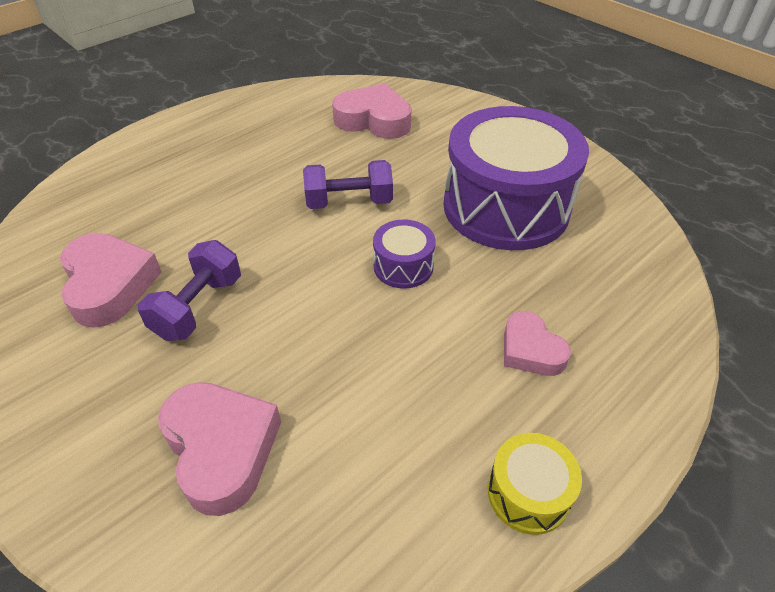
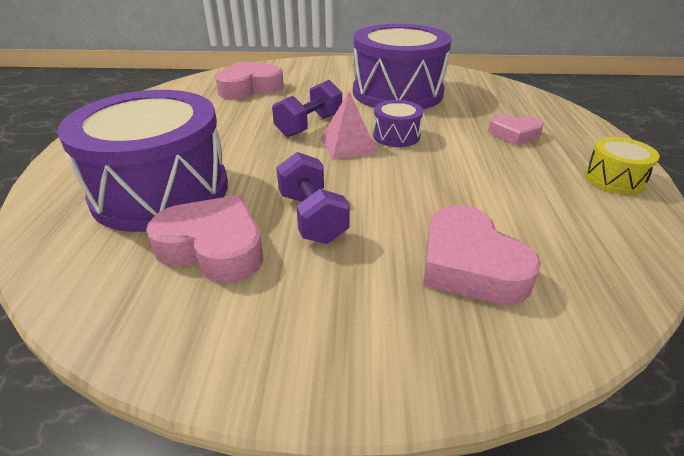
camera: 45 degrees left, 10 degrees down
pink heart [158,382,281,516] -> pink heart turned 135 degrees counterclockwise [423,205,541,305]
none -> purple drum [57,90,228,232]
none -> pink pyramid [321,91,378,160]

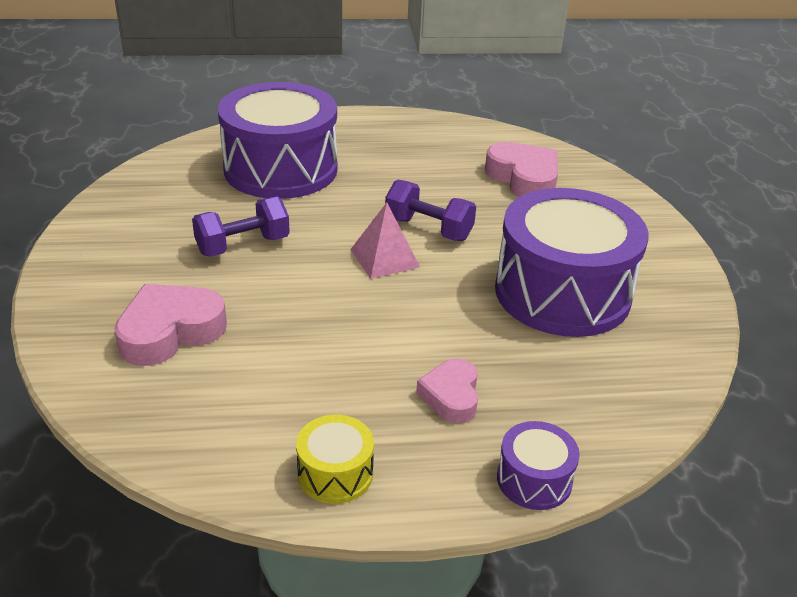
camera: 80 degrees right, 0 degrees up
pink heart [146,195,263,283] -> none
purple drum [373,100,423,147] -> purple drum moved to [497,421,580,510]

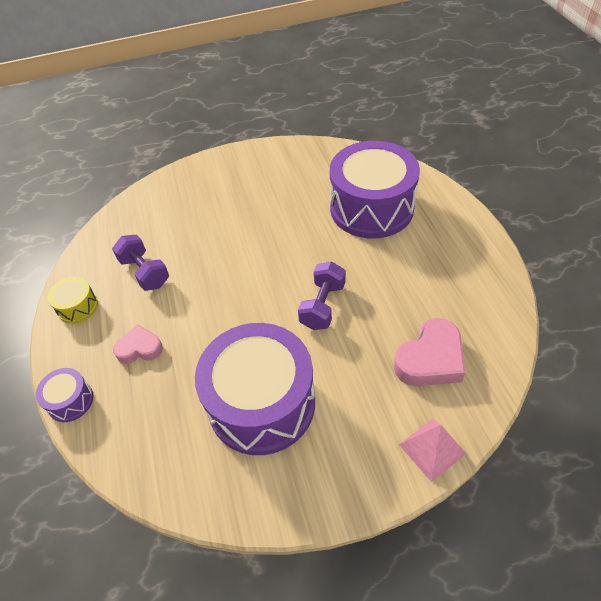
camera: 85 degrees right, 15 degrees up
pink heart [114,284,227,366] -> none
purple dumbbell [192,197,290,257] -> purple dumbbell moved to [112,235,169,291]
pink pyramid [350,203,420,279] -> pink pyramid moved to [399,419,467,482]

